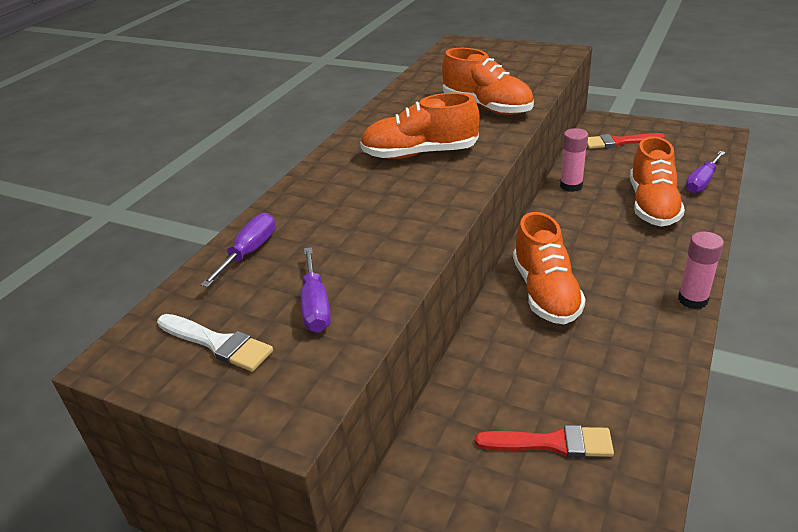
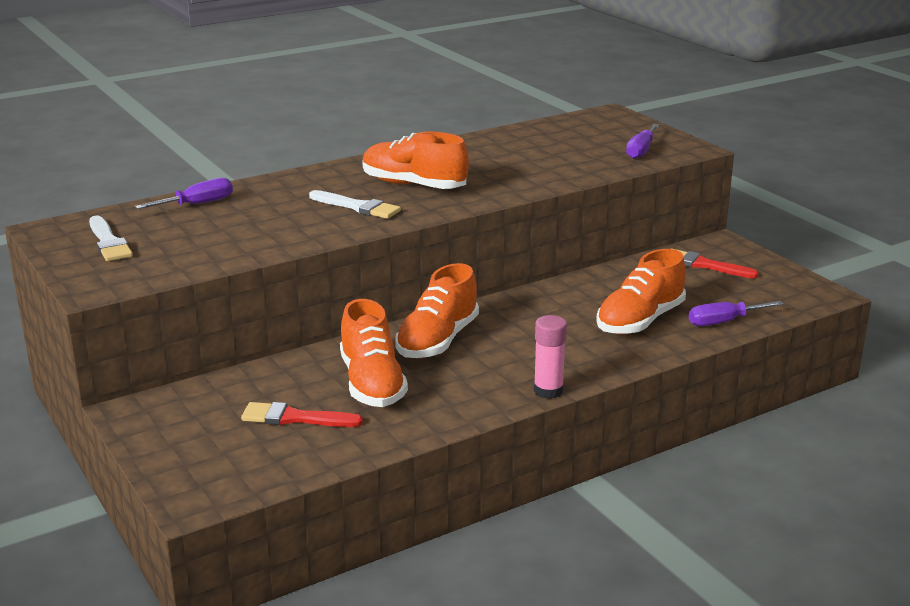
camera: 30 degrees right, 10 degrees down
purple screwdriver [301,247,331,332] -> purple screwdriver moved to [626,124,659,159]
orange shoe [442,48,534,115] -> orange shoe moved to [340,299,408,407]
red brush [475,425,614,458] -> red brush turned 150 degrees clockwise [241,402,363,427]
pink glue stick [560,128,588,192] -> none
none -> white brush [309,190,401,219]

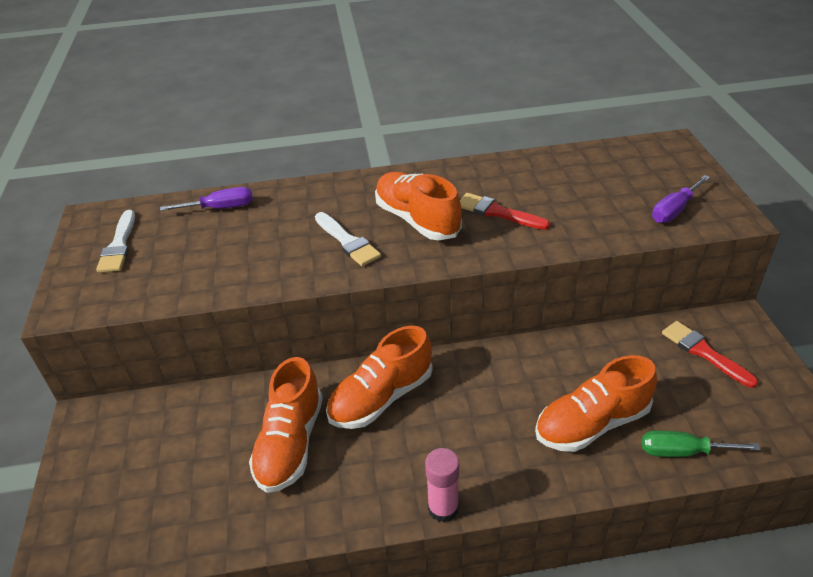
camera: 25 degrees right, 15 degrees up
red brush [241,402,363,427] -> red brush moved to [460,193,550,230]
purple screwdriver [689,301,784,326] -> green screwdriver [642,430,761,457]

